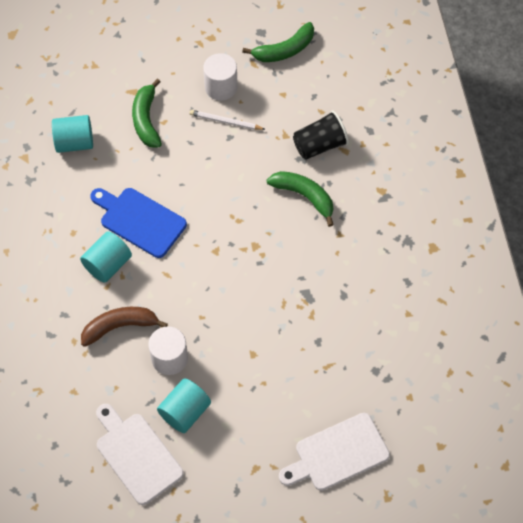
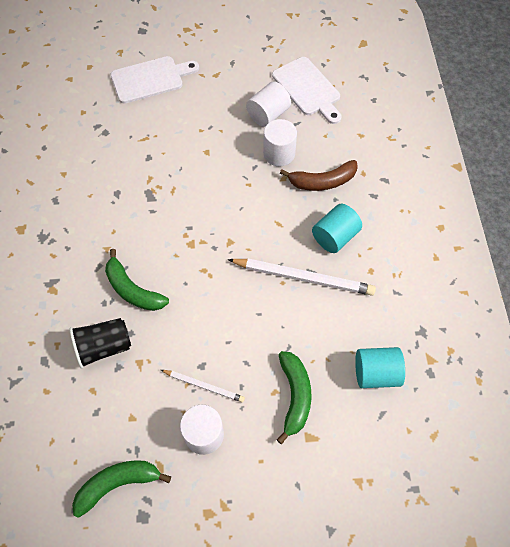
camera: 175 degrees left, 0 degrees up
blue cutting board [90,188,187,258] -> white pencil [228,258,376,296]
turquoise cylinder [157,378,211,433] -> white cylinder [246,82,291,127]

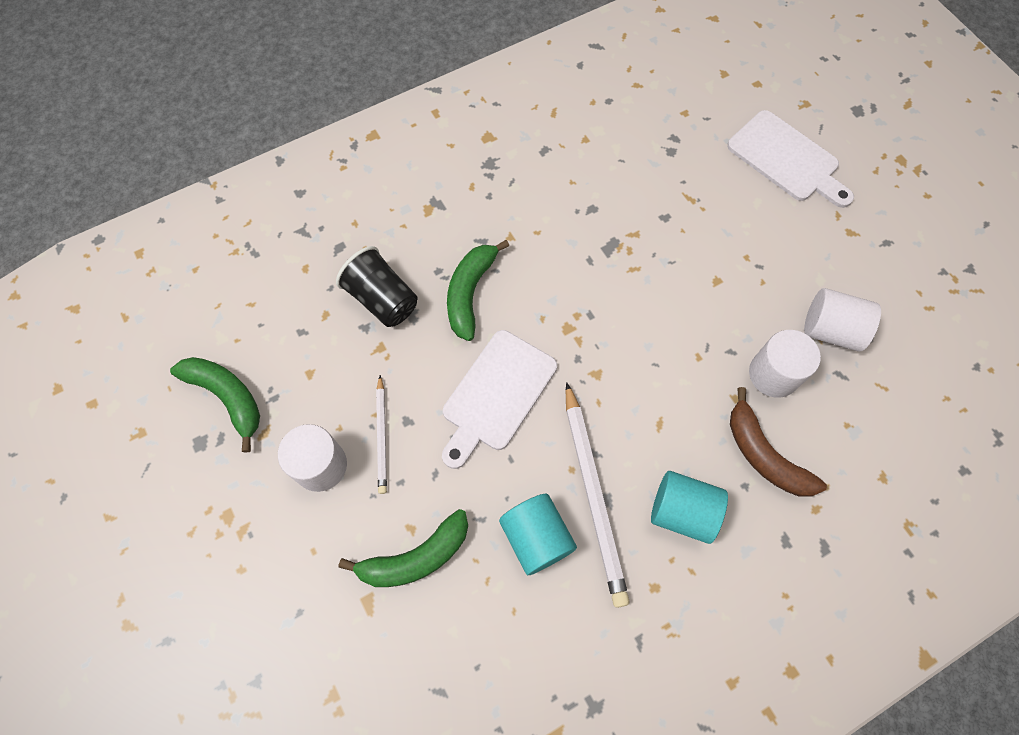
camera: 65 degrees right, 5 degrees up
white cutting board [272,57,342,124] -> white cutting board moved to [442,330,557,469]
turquoise cylinder [355,347,405,388] -> turquoise cylinder moved to [499,494,577,575]

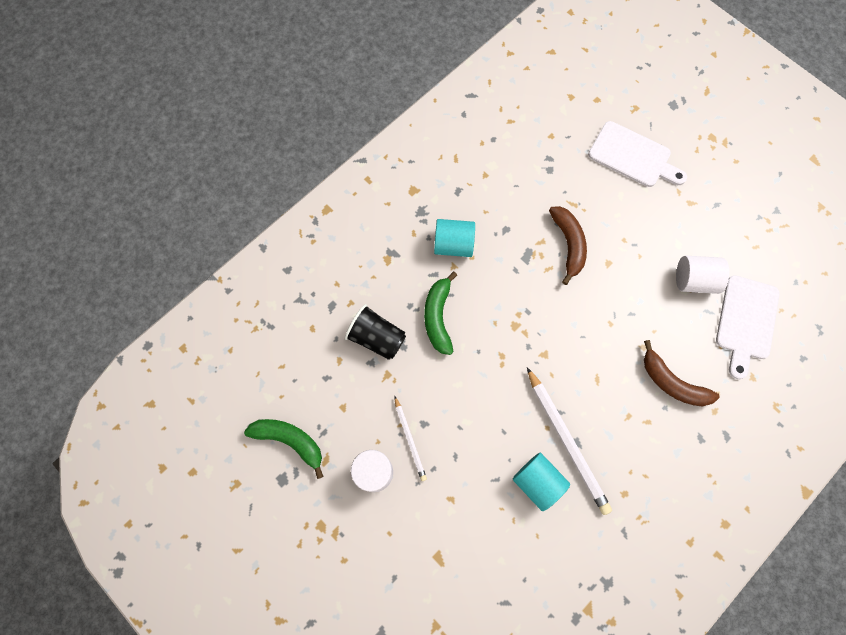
camera: 15 degrees left, 5 degrees up
green banana [339,509,468,587] -> none
white cutting board [442,330,557,469] -> white cutting board moved to [716,275,780,379]
turquoise cylinder [651,471,728,544] -> turquoise cylinder moved to [434,219,475,257]
white cylinder [749,330,821,398] -> none
none -> brown banana [549,206,587,285]

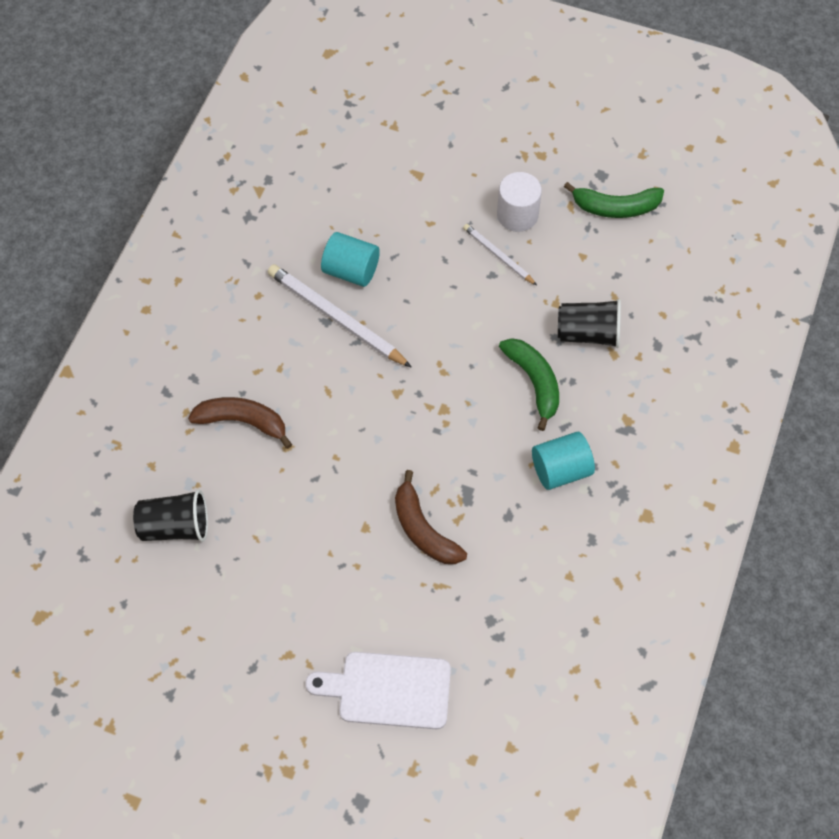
camera: 155 degrees right, 10 degrees down
white cylinder [676,255,729,294] -> none
white cutting board [716,275,780,379] -> black cup [133,489,208,542]

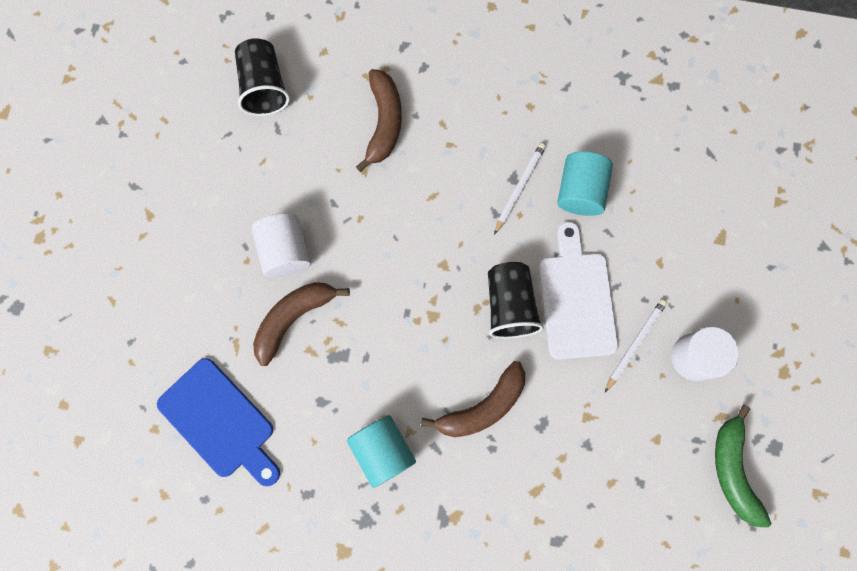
camera: 80 degrees right, 15 degrees up
white pencil [268,264,412,368] -> white pencil [494,143,546,235], size x0.56
white cutting board [305,652,451,729] -> white cutting board moved to [539,222,618,360]
green banana [499,338,559,431] -> brown banana [421,361,525,437]
black cup [558,299,621,348] -> black cup moved to [488,262,544,338]
none -> blue cutting board [157,358,280,487]
none -> white cylinder [251,213,311,278]

